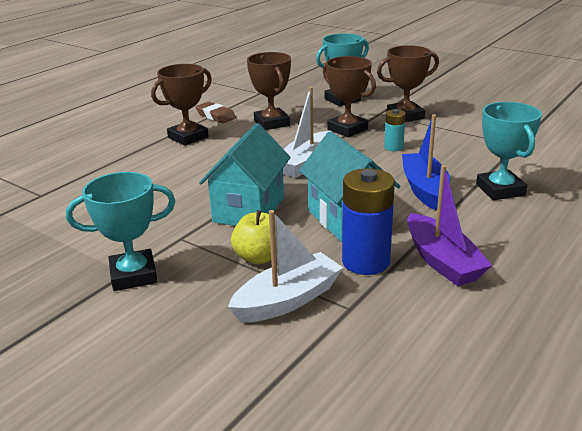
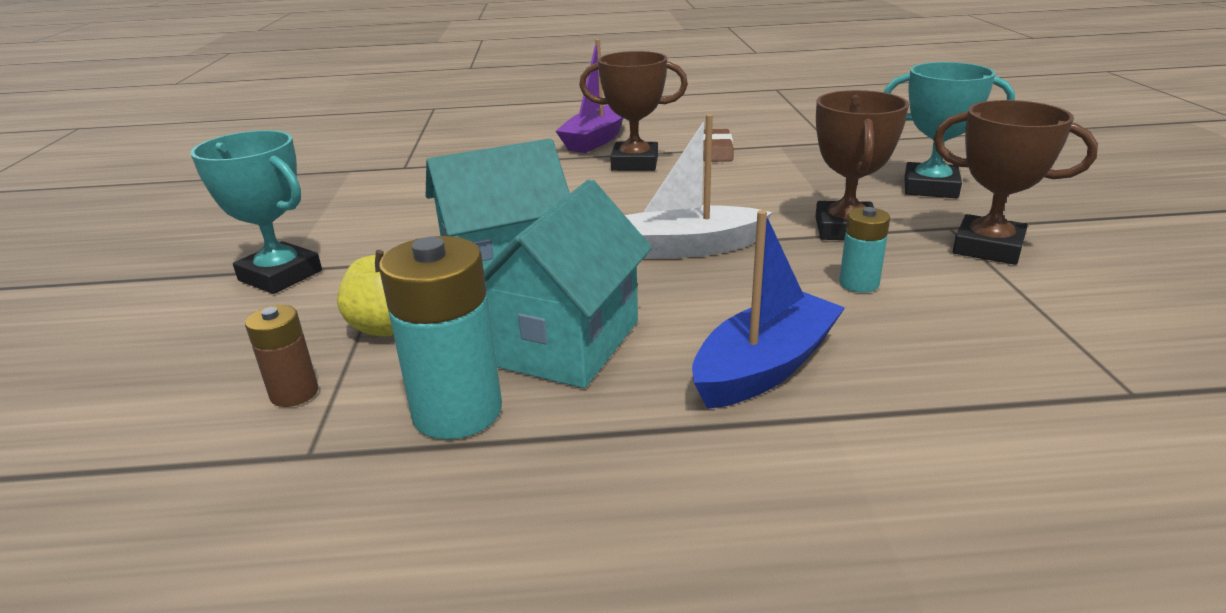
camera: 50 degrees right, 0 degrees up
white boat [228,210,343,323] -> brown battery [245,305,318,407]
brown trophy [247,52,291,130] -> none
blue battery [342,168,395,275] -> turquoise battery [379,236,502,440]
purple boat [407,165,492,286] -> purple boat moved to [556,39,623,153]
turquoise trophy [476,102,542,200] -> none

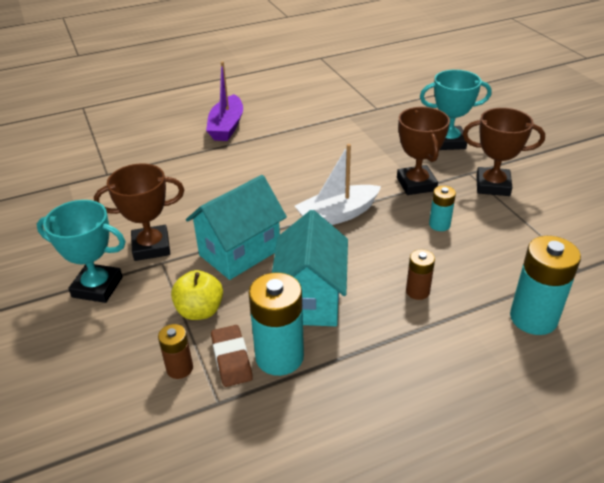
camera: 20 degrees left, 10 degrees up
brown trophy [579,51,688,171] -> brown trophy moved to [94,163,184,261]
blue boat [692,210,845,409] -> brown battery [406,249,435,300]
brown eraser [703,129,734,162] -> brown eraser moved to [211,325,253,387]
none -> turquoise battery [510,236,581,335]

